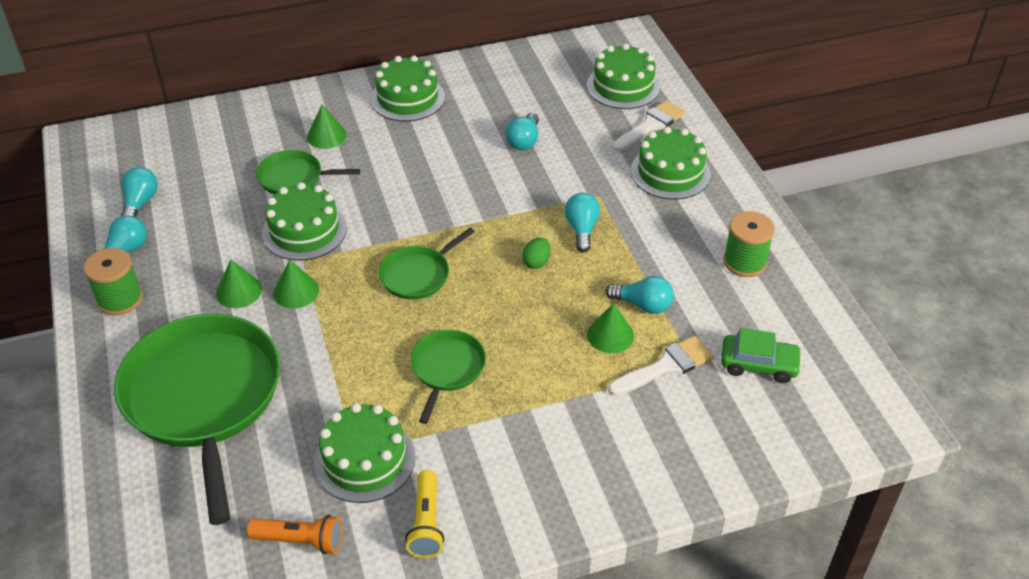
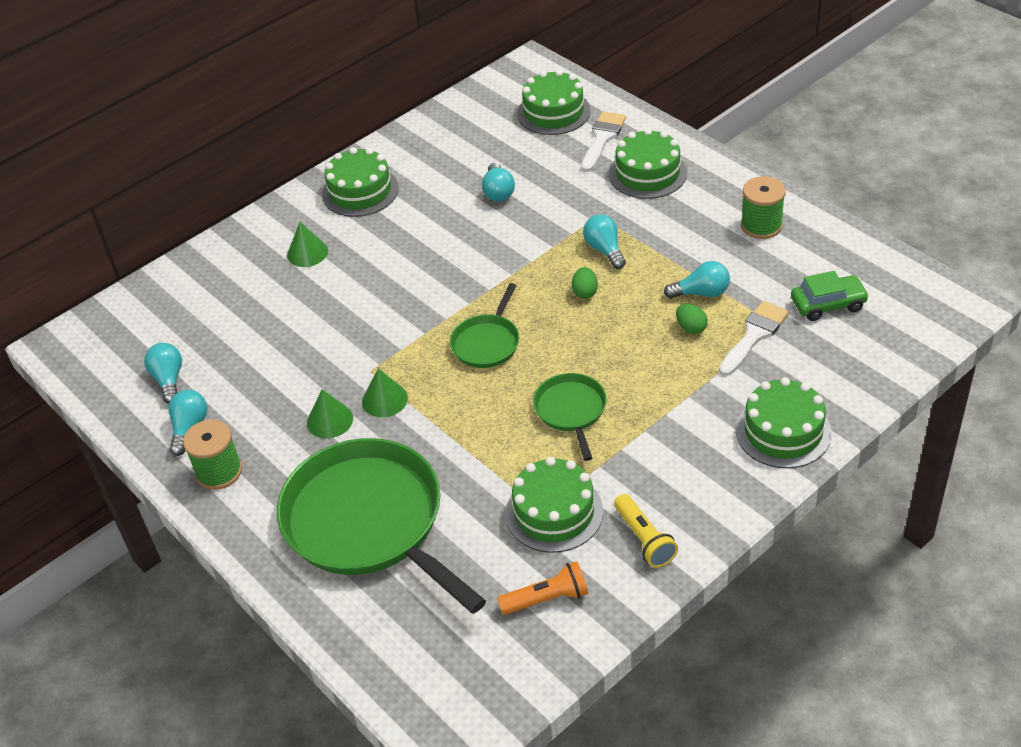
camera: 20 degrees left, 0 degrees up
green pan [256,150,360,194] -> none
green cake [262,182,347,261] -> green cake moved to [736,377,832,468]
green cone [587,303,634,353] -> green egg [676,304,708,334]

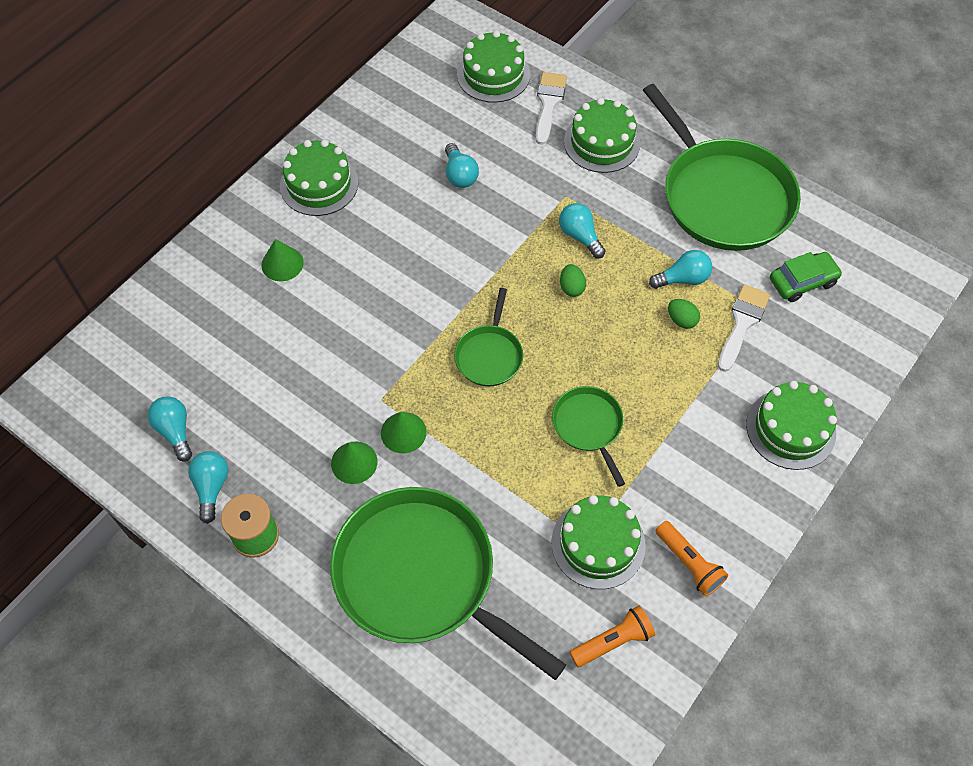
camera: 15 degrees left, 15 degrees up
yellow flashlight [614,494,678,568] -> orange flashlight [656,521,728,596]
green spool [741,176,786,239] -> green pan [643,84,801,251]

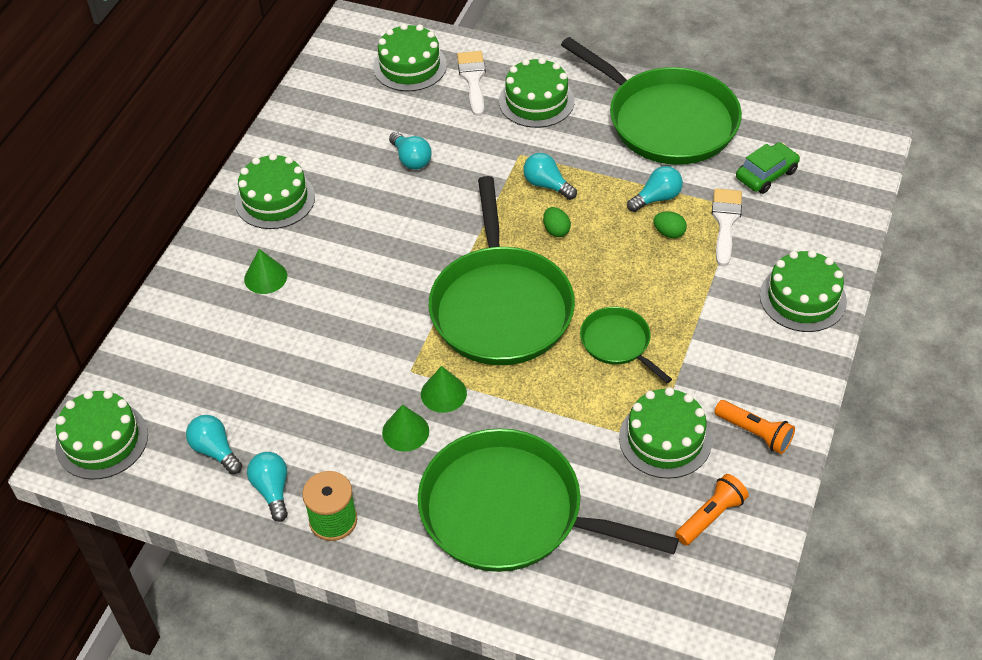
camera: 15 degrees left, 10 degrees down
green pan [454,288,523,386] -> green pan [429,176,575,365], size x2.10
none -> green cake [55,390,148,480]

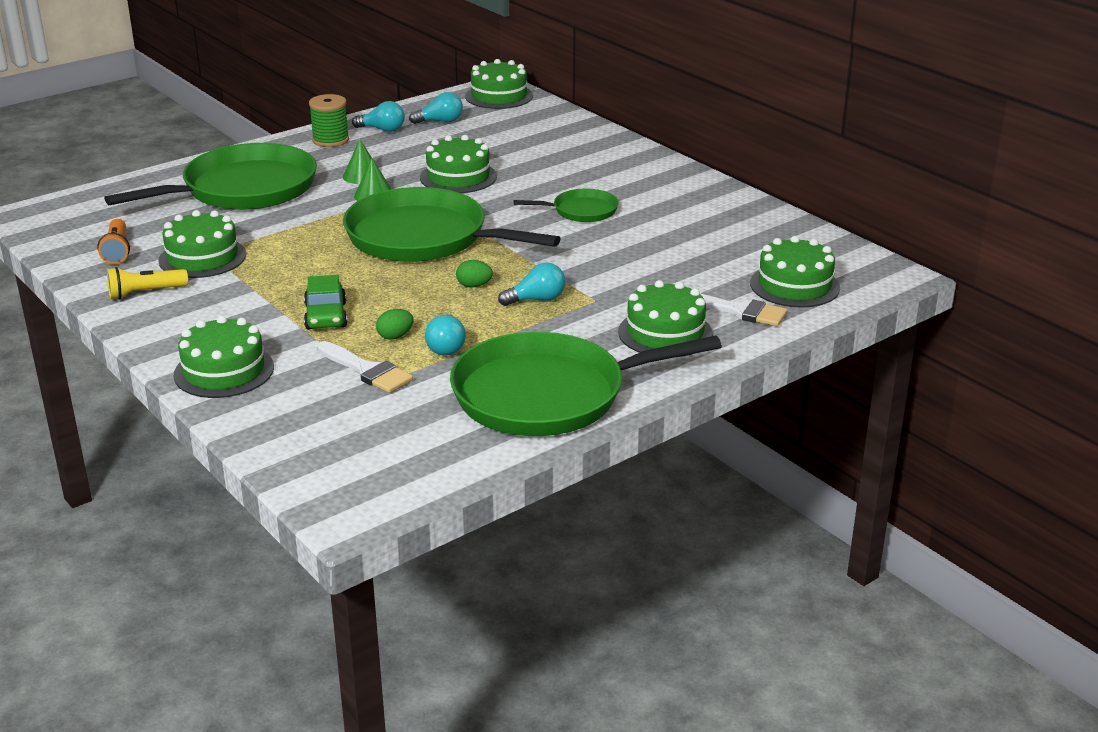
camera: 120 degrees right, 20 degrees down
green cake [235,153,315,229] -> green cake moved to [420,135,497,193]
green cone [244,249,287,294] -> none
turquoise light bulb [389,132,432,170] -> none
green pan [580,307,672,383] -> green pan moved to [514,189,619,222]
orange flashlight [714,400,795,454] -> yellow flashlight [107,267,188,300]
green car [736,142,800,194] -> green car moved to [304,275,347,330]

